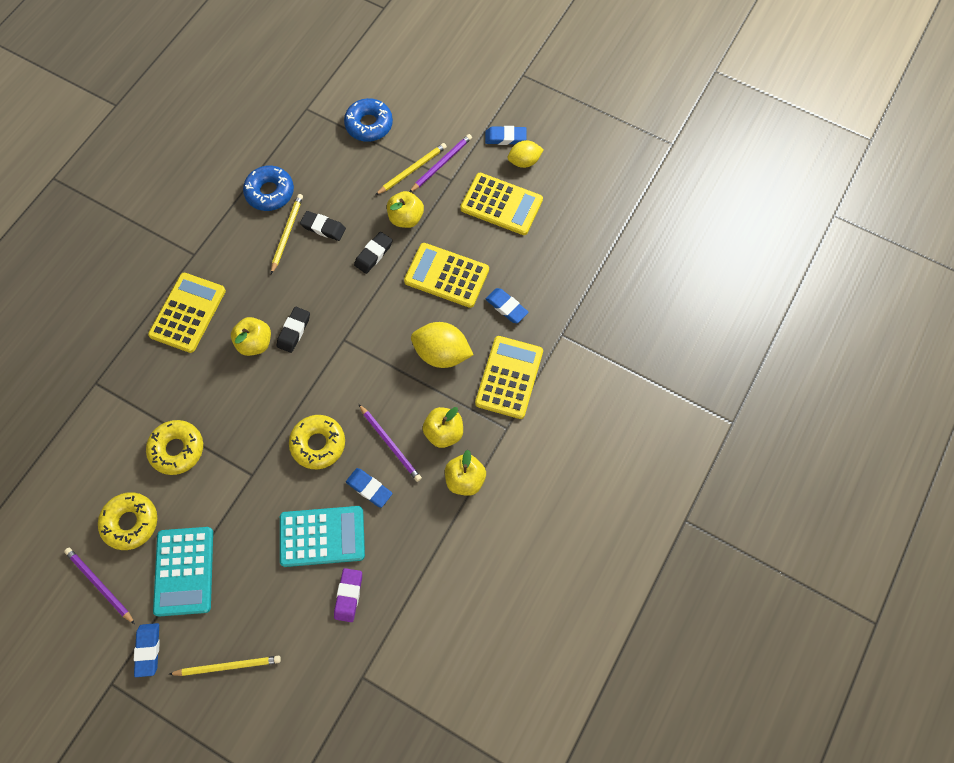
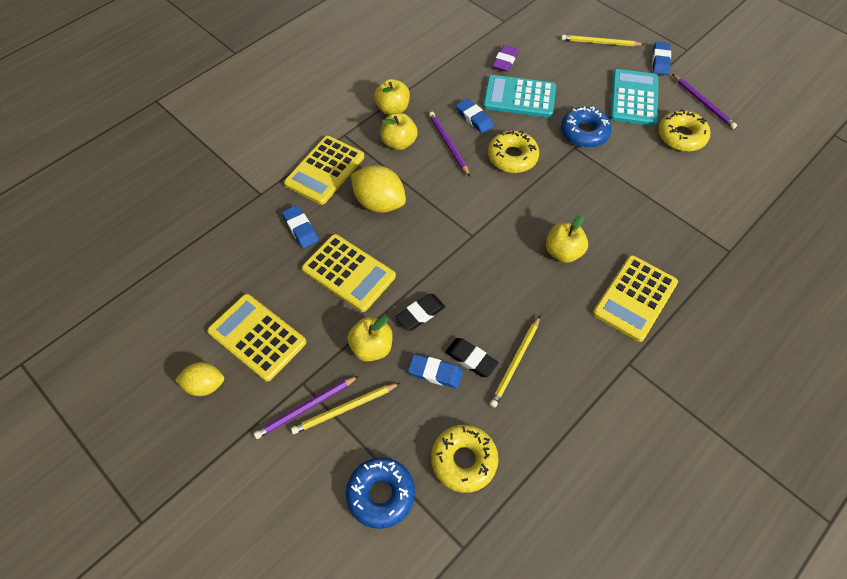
camera: 165 degrees left, 10 degrees down
yellow donut [146,420,203,475] -> yellow donut moved to [431,425,499,493]
blue donut [243,166,294,211] -> blue donut moved to [561,106,612,148]
black eraser [277,307,310,353] -> none
blue eraser [485,126,526,145] -> blue eraser moved to [408,354,463,388]

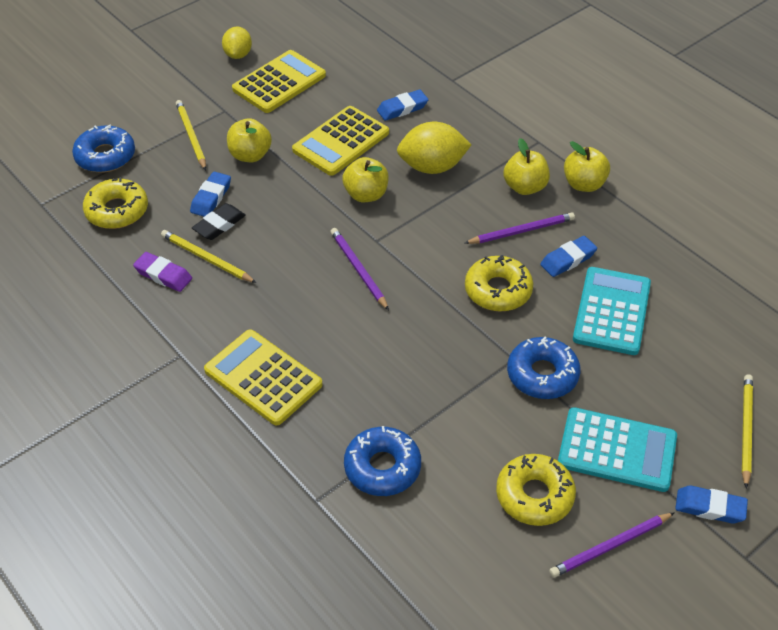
camera: 95 degrees right, 10 degrees down
purple pencil [253,376,358,439] -> purple pencil moved to [330,228,389,310]
yellow calculator [284,136,364,205] -> none
yellow lemon [351,165,406,213] -> yellow lemon turned 45 degrees clockwise [397,122,472,174]
black eraser [396,294,445,330] -> none
purple eraser [492,45,519,72] -> purple eraser moved to [133,252,192,292]
yellow apple [546,215,588,263] -> yellow apple moved to [342,157,389,202]
none -> blue donut [344,426,421,496]

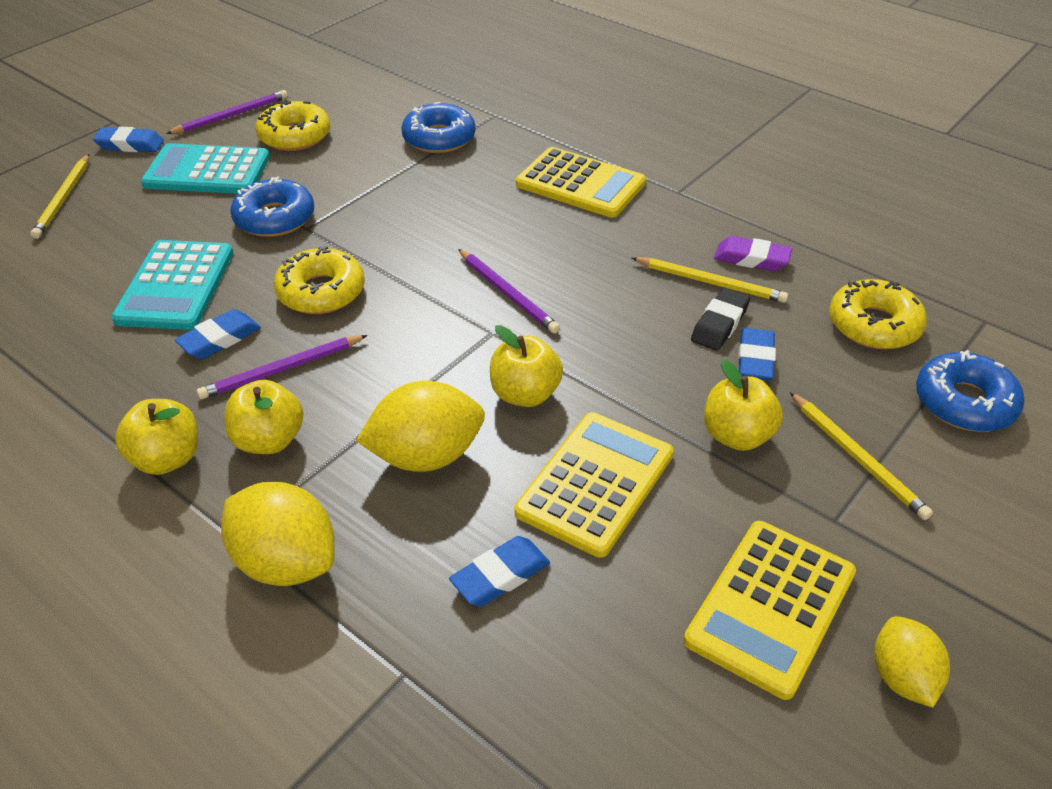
camera: 170 degrees right, 5 degrees down
none -> yellow lemon [221,482,335,586]

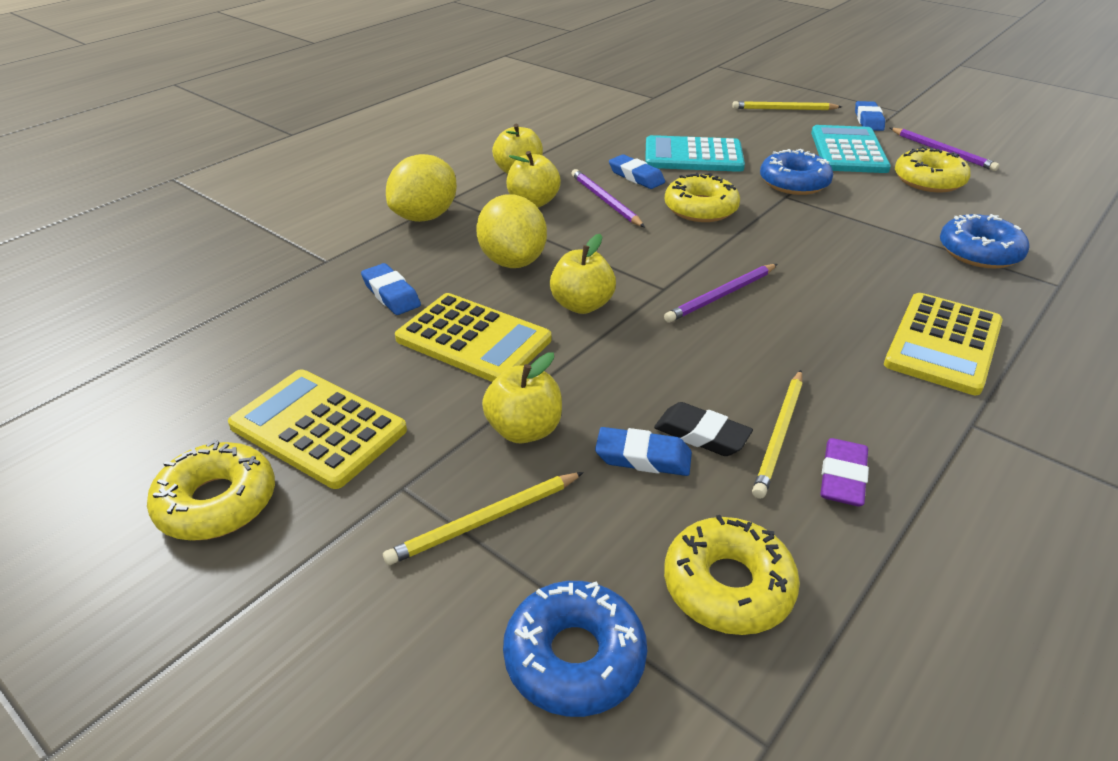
camera: 90 degrees right, 5 degrees down
yellow lemon [875,616,950,708] -> yellow donut [147,440,275,541]

